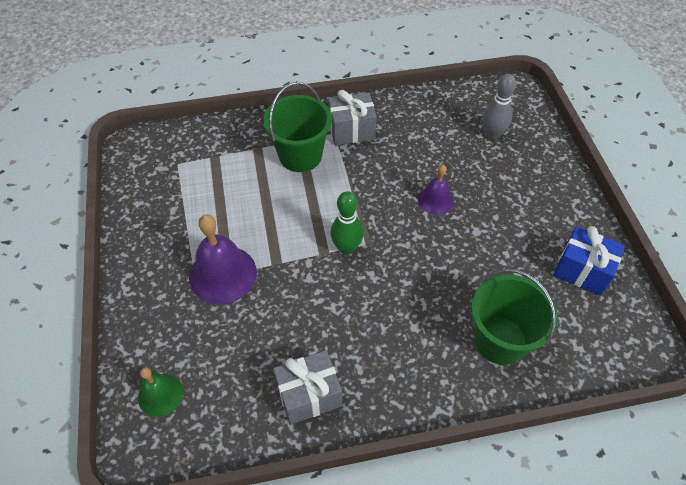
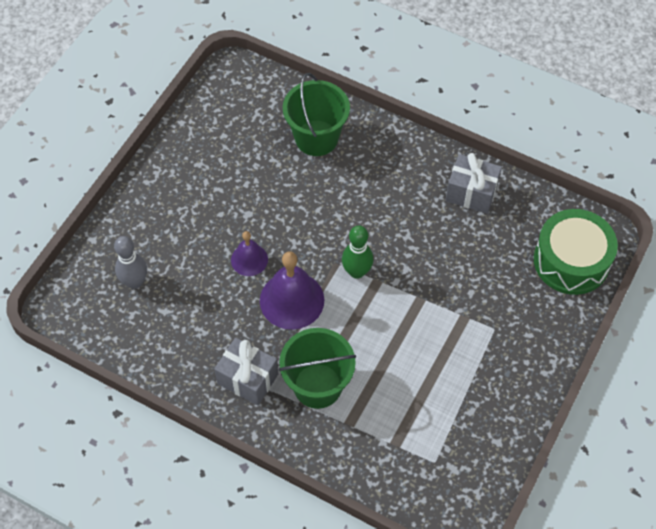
camera: 140 degrees left, 5 degrees up
green bell [138,367,183,417] -> green drum [534,209,618,295]
purple bell [189,215,257,304] -> purple bell moved to [260,252,324,330]
blue gift [554,226,625,295] -> none

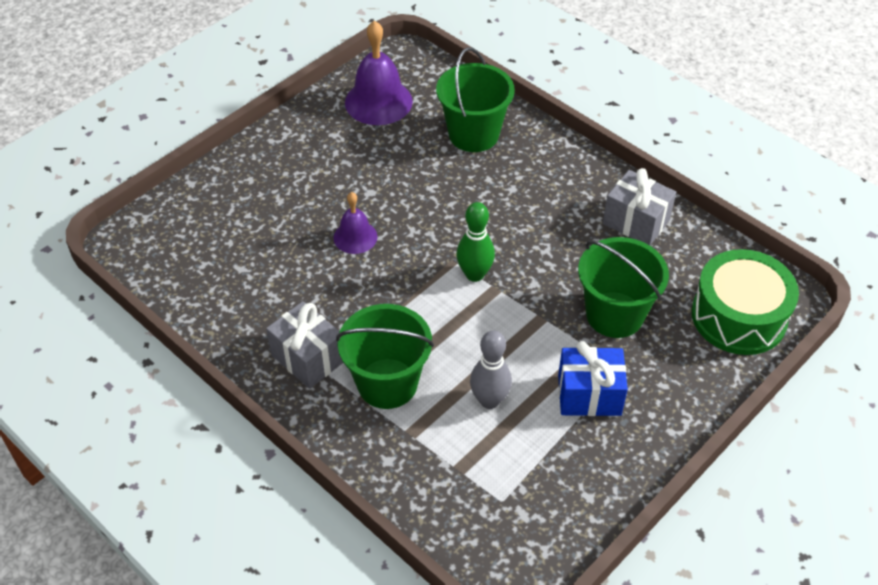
camera: 15 degrees right, 10 degrees down
grey bowling pin [114,236,147,289] -> grey bowling pin moved to [470,330,512,409]
purple bell [260,252,324,330] -> purple bell moved to [345,20,413,125]
none -> blue gift [558,341,628,416]
none -> green bucket [578,237,669,338]

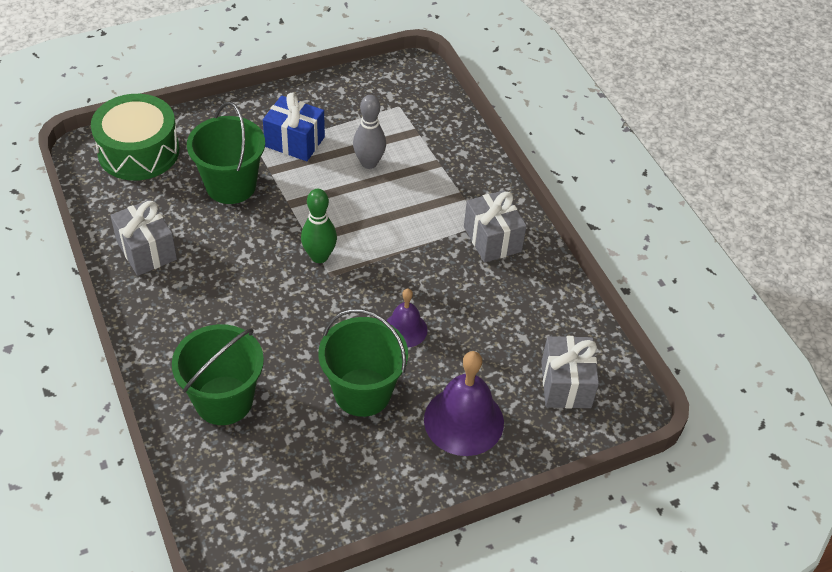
camera: 160 degrees left, 0 degrees up
green bucket [336,304,434,409] -> green bucket moved to [318,309,408,417]
purple bell [345,20,413,125] -> purple bell moved to [424,351,504,456]
none -> grey gift [541,336,599,409]

